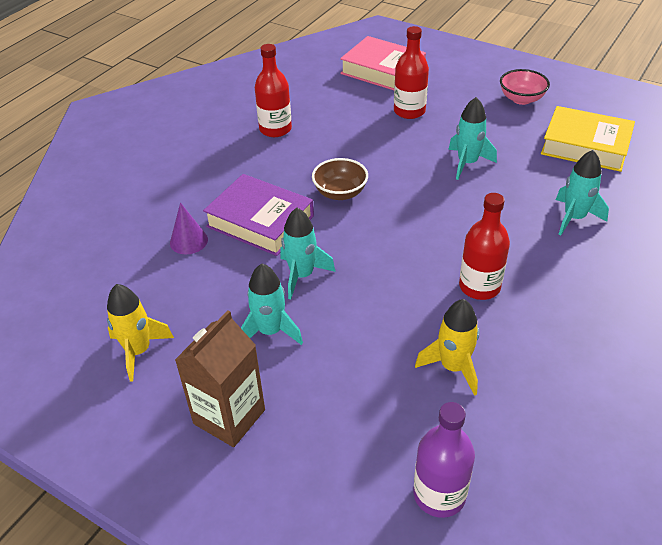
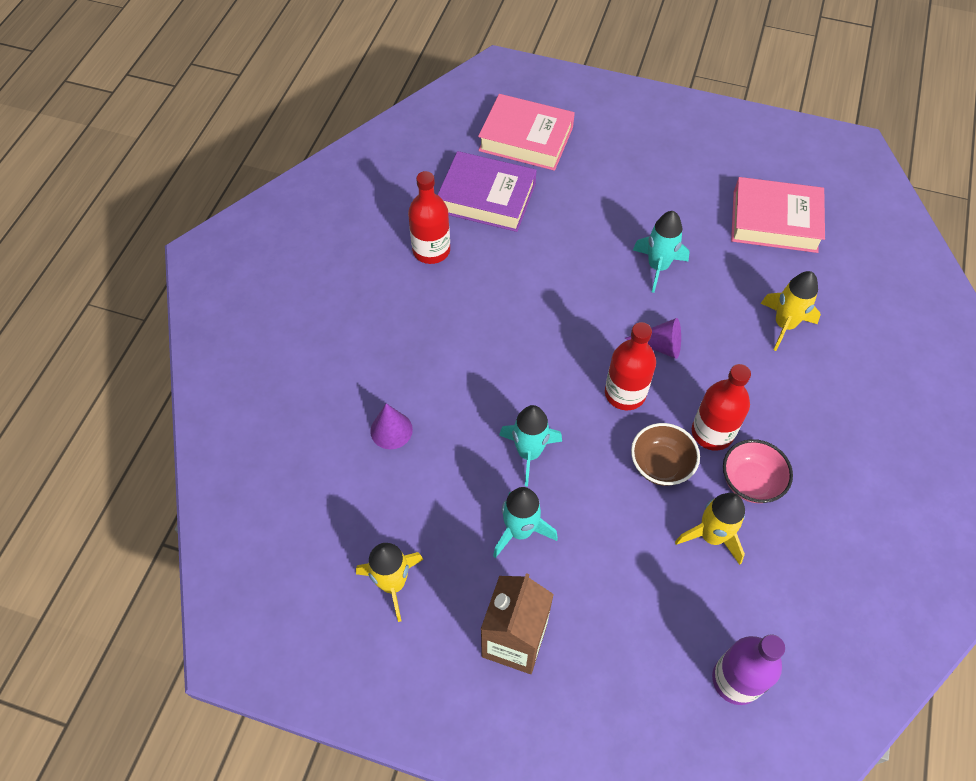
camera: 15 degrees left, 15 degrees up
purple book [203,174,314,256] -> purple book moved to [438,151,537,232]
brown bowl [312,158,368,200] -> brown bowl moved to [631,423,700,486]
red bottle [394,26,429,119] -> red bottle moved to [605,322,656,410]
pink bowl [500,69,550,105] -> pink bowl moved to [723,439,793,503]
yellow book [541,106,635,172] -> pink book [731,177,825,253]
turquoise rocket [556,150,609,236] -> yellow rocket [761,271,821,351]
none -> purple cone [624,318,681,359]

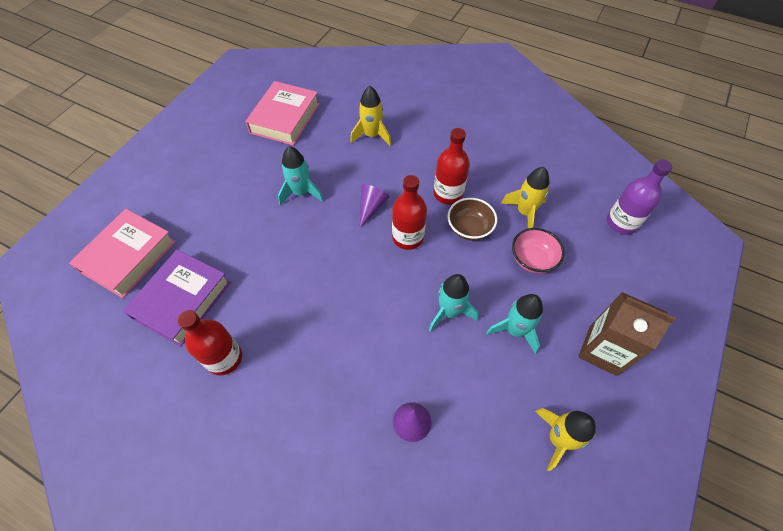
camera: 80 degrees left, 0 degrees up
pink bowl [723,439,793,503] -> pink bowl moved to [512,228,564,273]

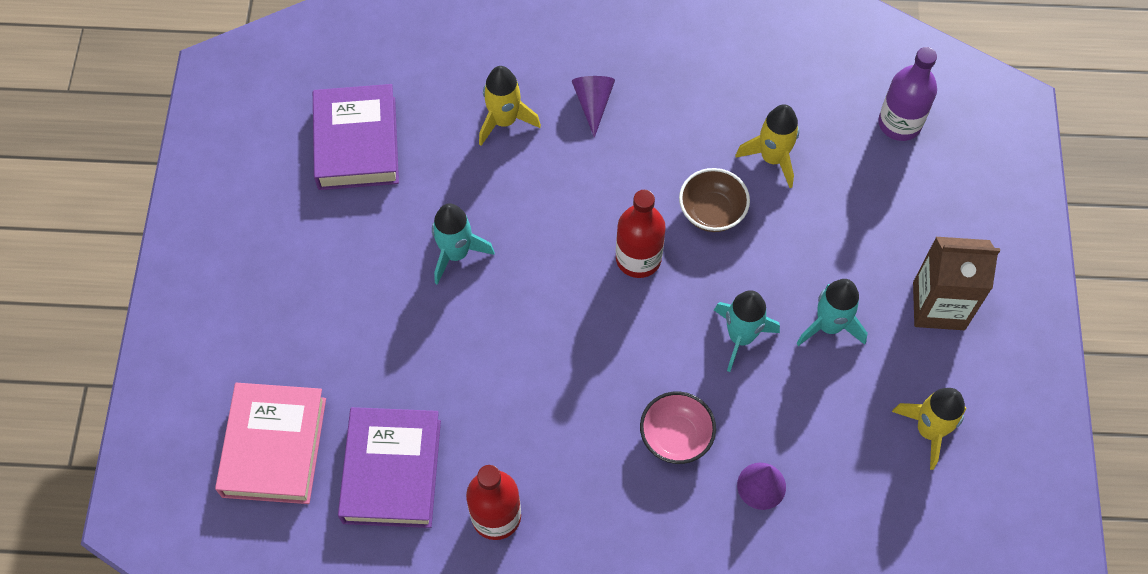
camera: 25 degrees left, 5 degrees up
pink book [245,81,319,146] -> purple book [313,84,399,190]
purple cone [360,184,390,228] -> purple cone moved to [572,76,615,138]
red bottle [434,128,470,205] -> none
pink bowl [512,228,564,273] -> pink bowl moved to [640,391,716,464]

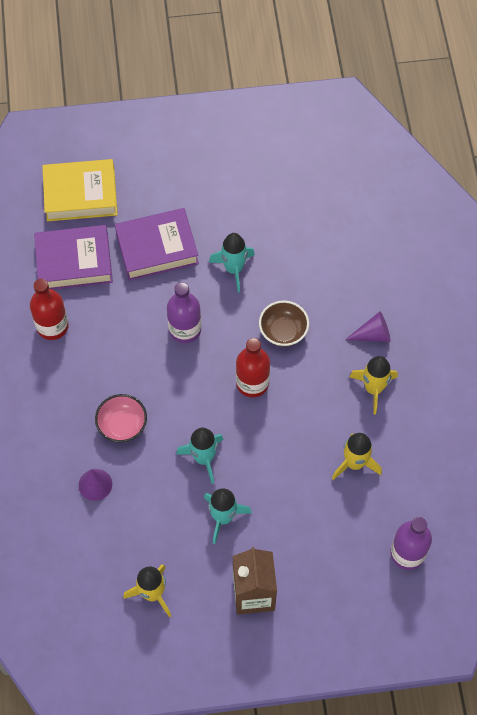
camera: 80 degrees right, 0 degrees up
pink book [215,383,326,504] -> yellow book [42,159,118,222]
purple book [313,84,399,190] -> purple book moved to [115,208,199,281]
yellow rocket [479,66,541,146] -> yellow rocket moved to [349,356,398,415]
brown bowl [679,168,750,232] -> brown bowl moved to [259,301,309,347]
none -> purple bottle [167,282,201,343]

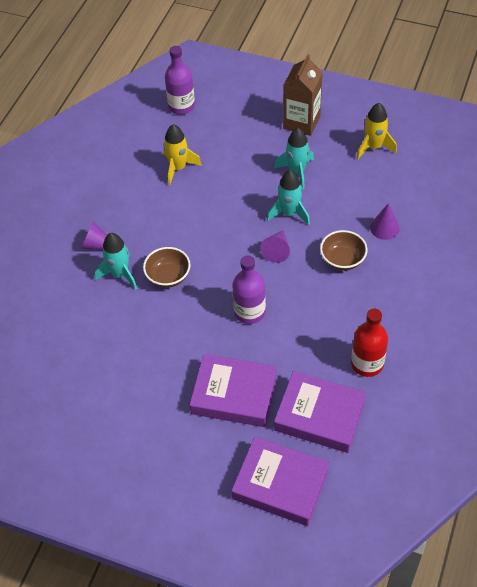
camera: 150 degrees left, 10 degrees down
yellow book [42,159,118,222] -> purple book [232,437,330,526]
pink bowl [95,394,147,443] -> brown bowl [320,230,367,271]
turquoise rocket [209,233,255,292] -> turquoise rocket moved to [95,233,137,290]
red bottle [236,338,270,397] -> none
yellow rocket [349,356,398,415] -> none
none -> purple cone [260,230,290,263]

